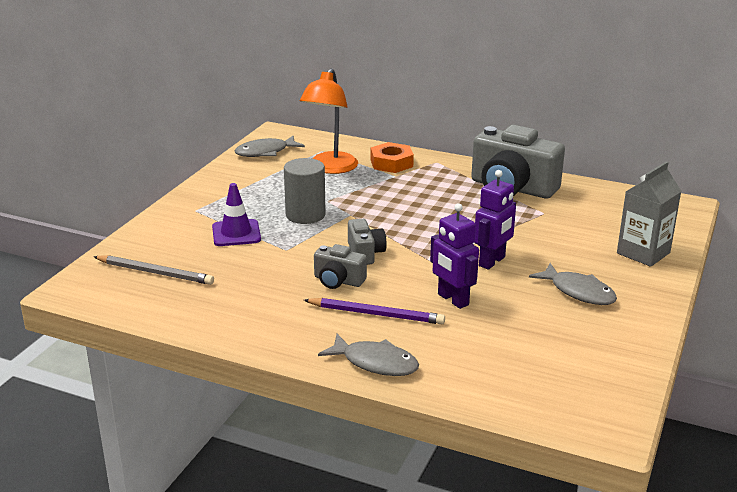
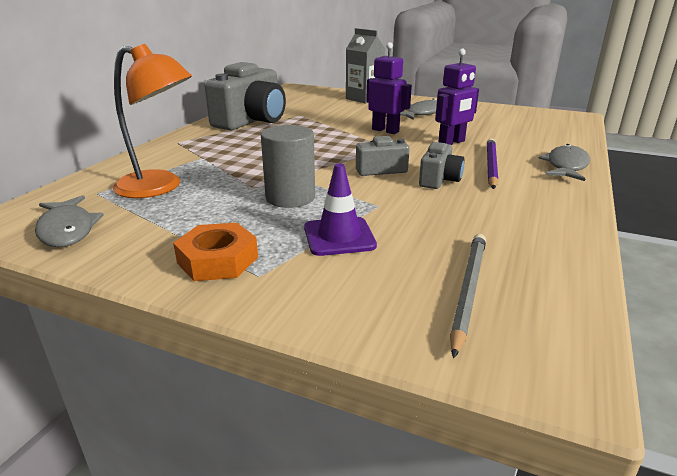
camera: 90 degrees left, 0 degrees up
orange nut [371,142,414,173] -> orange nut moved to [173,223,258,281]

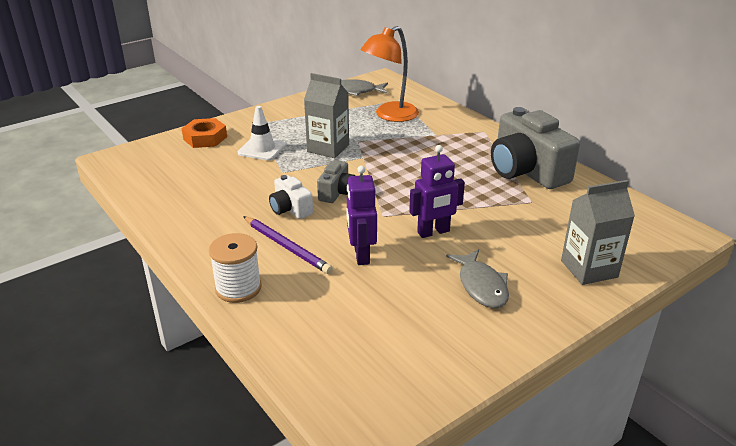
camera: 120 degrees right, 5 degrees up
orange nut [173,223,258,281] -> orange nut moved to [181,118,227,148]
grey cylinder [261,125,315,208] -> grey carton [304,73,349,158]
purple traffic cone [304,163,377,256] -> white traffic cone [238,106,286,161]
grey camera [419,142,465,189] -> white camera [269,175,313,219]
grey pencil [450,234,486,358] -> none
grey fish [539,144,590,181] -> white spool [209,233,262,303]

